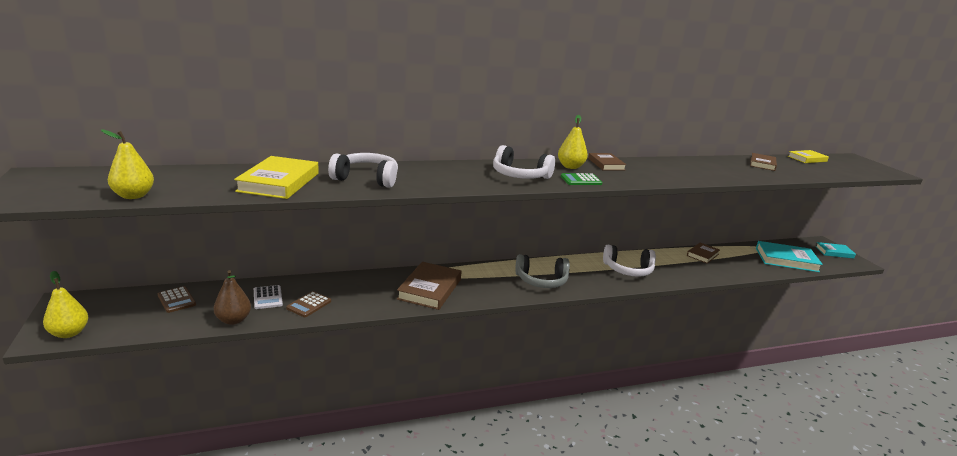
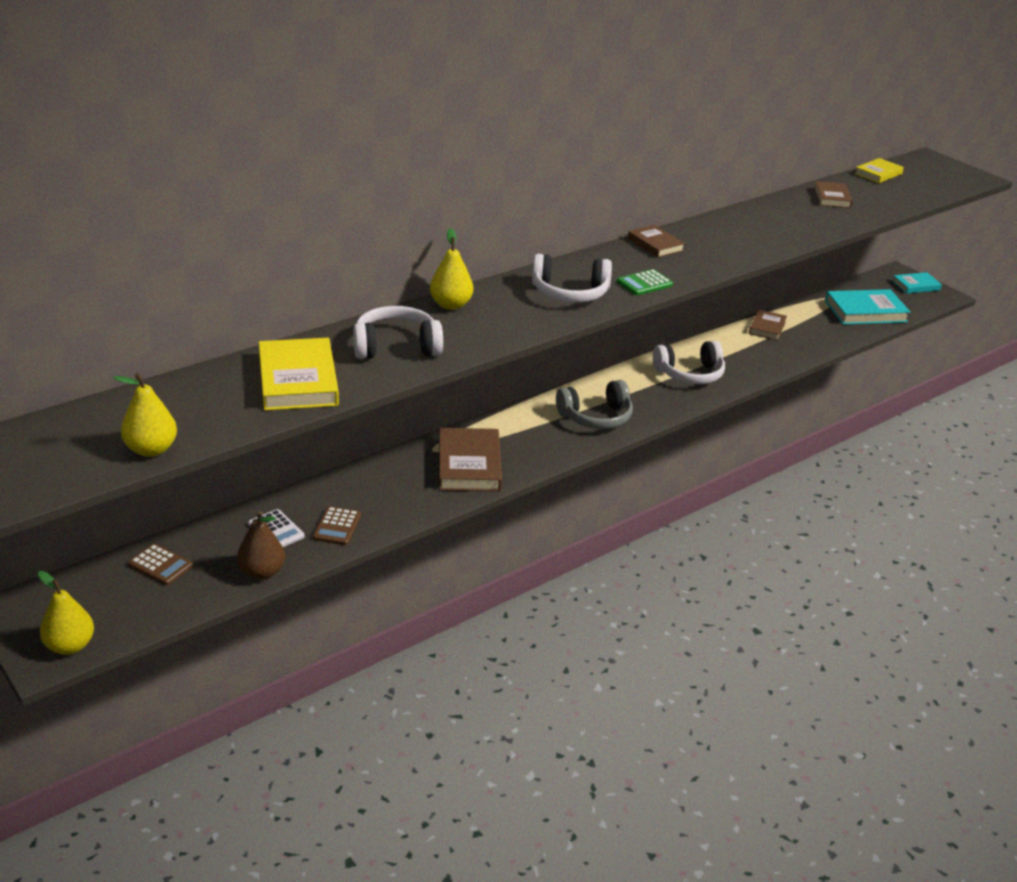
camera: 20 degrees left, 10 degrees up
yellow pear [558,115,588,169] -> yellow pear moved to [430,228,473,310]

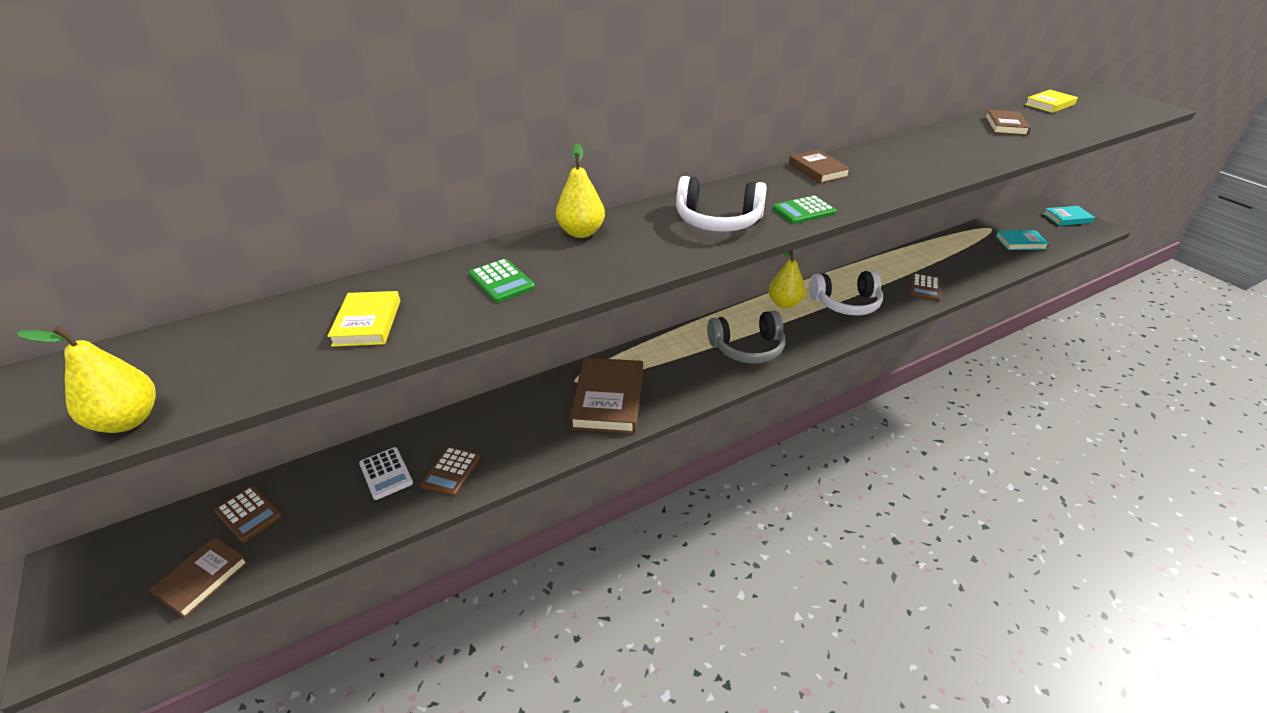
camera: 10 degrees right, 5 degrees up
yellow pear [38,571,94,655] -> yellow pear moved to [769,250,806,308]
brown pear [237,511,285,580] -> none
yellow book [259,338,339,411] -> yellow book [327,291,400,347], size x0.59
white headphones [353,306,443,359] -> green calculator [469,258,535,303]
brown book [749,310,787,341] -> brown book moved to [149,537,248,618]
turquoise book [825,289,911,325] -> turquoise book [996,230,1049,250], size x0.59
none -> brown calculator [910,273,941,301]

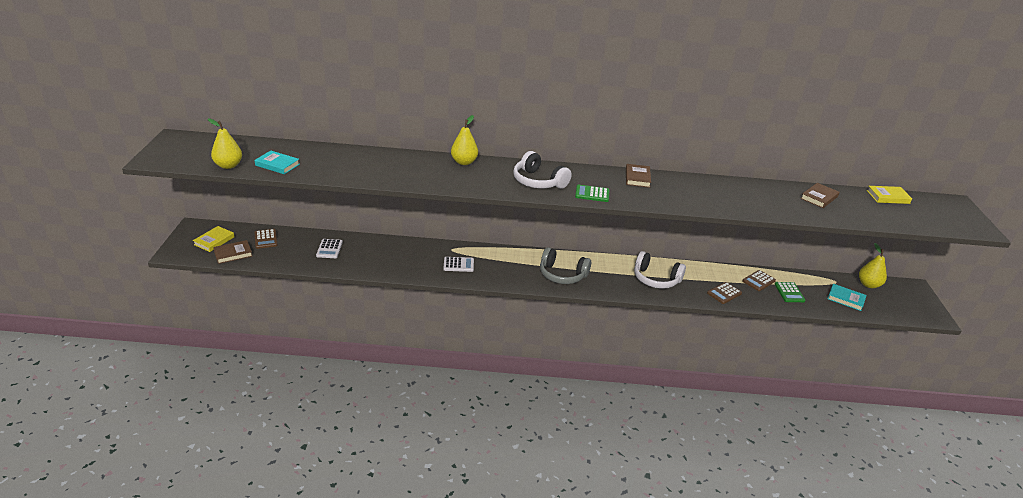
camera: 30 degrees right, 5 degrees down
yellow book [327,291,400,347] -> yellow book moved to [193,226,235,252]
brown calculator [420,446,481,497] -> brown calculator moved to [742,270,776,291]
green calculator [469,258,535,303] -> green calculator moved to [775,282,805,302]
brown book [570,358,643,434] -> white calculator [443,257,474,272]
yellow pear [769,250,806,308] -> yellow pear moved to [859,243,887,288]
turquoise book [1043,206,1095,226] -> turquoise book moved to [254,151,300,174]

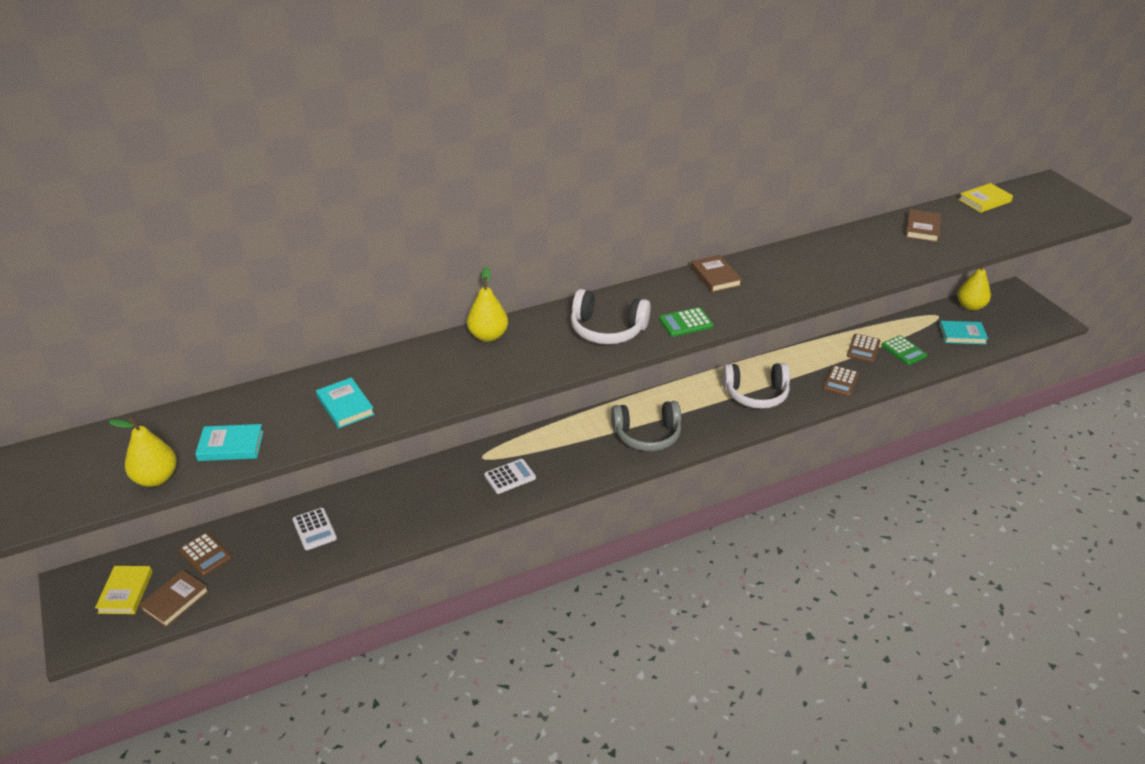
camera: 25 degrees left, 5 degrees up
none -> turquoise book [316,377,375,428]

